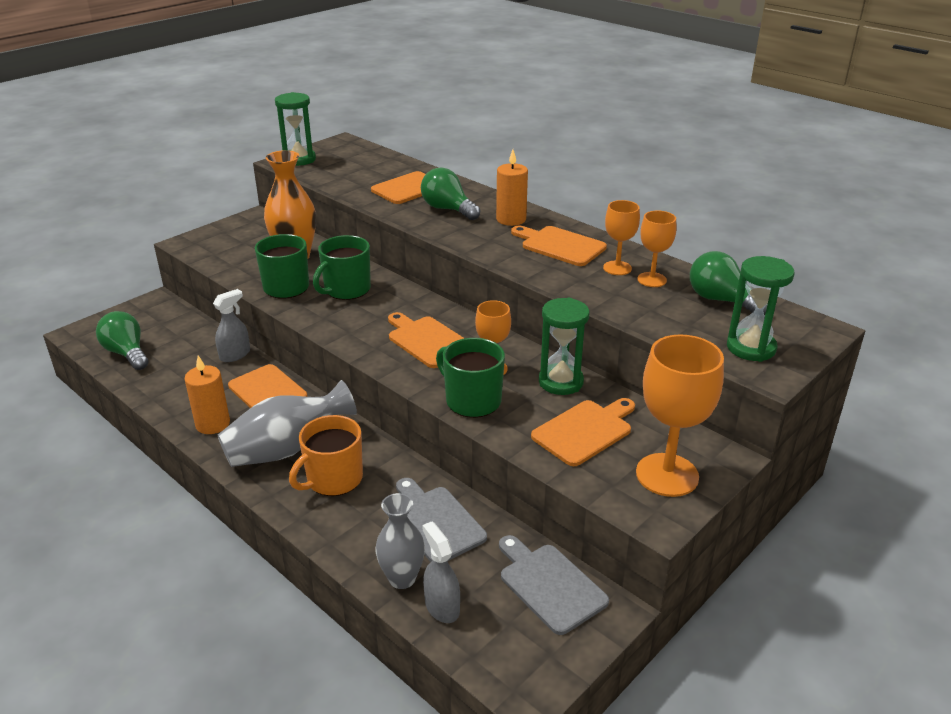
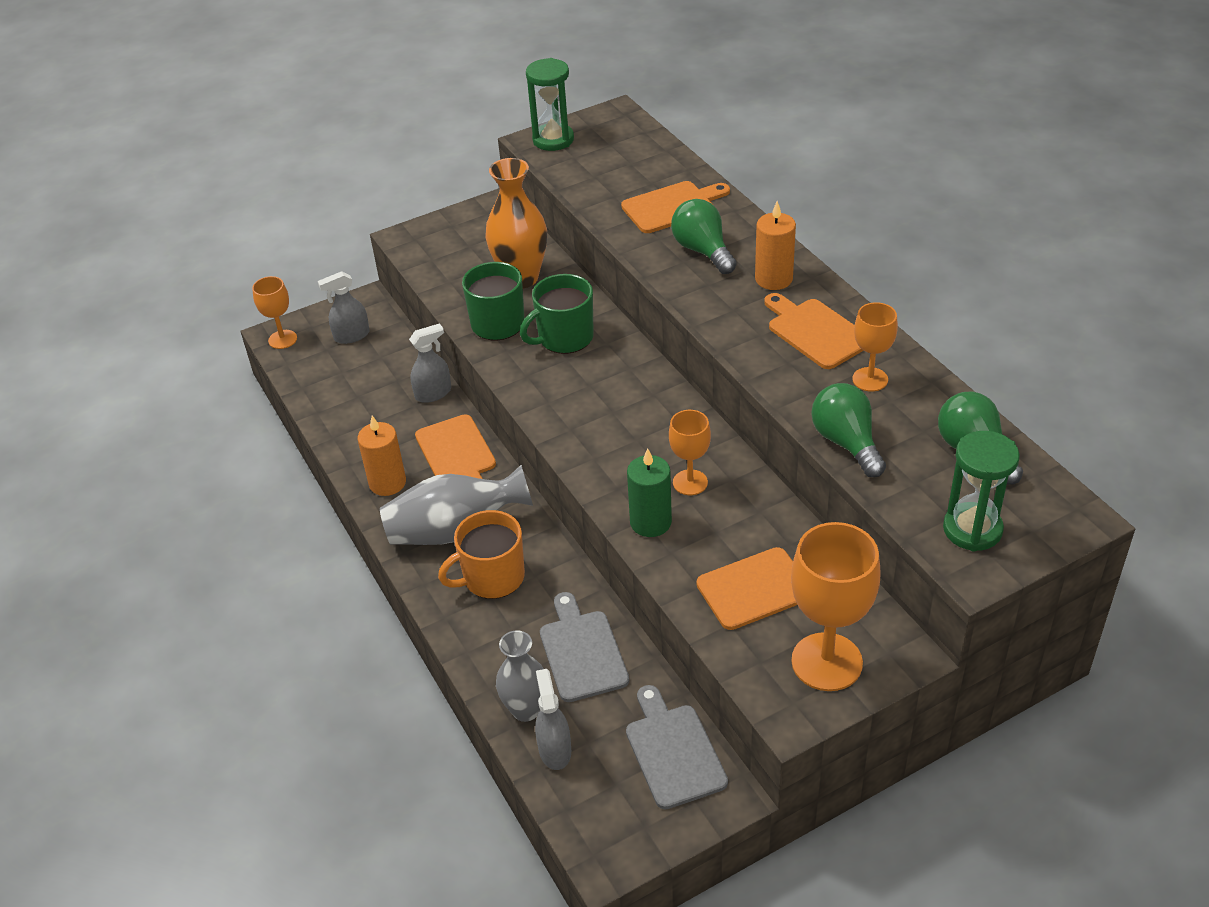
camera: 20 degrees right, 10 degrees up
green light bulb [96,311,149,370] -> green light bulb moved to [811,383,886,477]
orange cutting board [388,312,464,368] -> none
green mug [436,338,505,418] -> green candle [627,448,672,537]
green hourglass [539,298,590,395] -> none
orange goblet [637,211,676,287] -> orange goblet moved to [252,276,297,349]
none -> grey spray bottle [318,271,370,344]

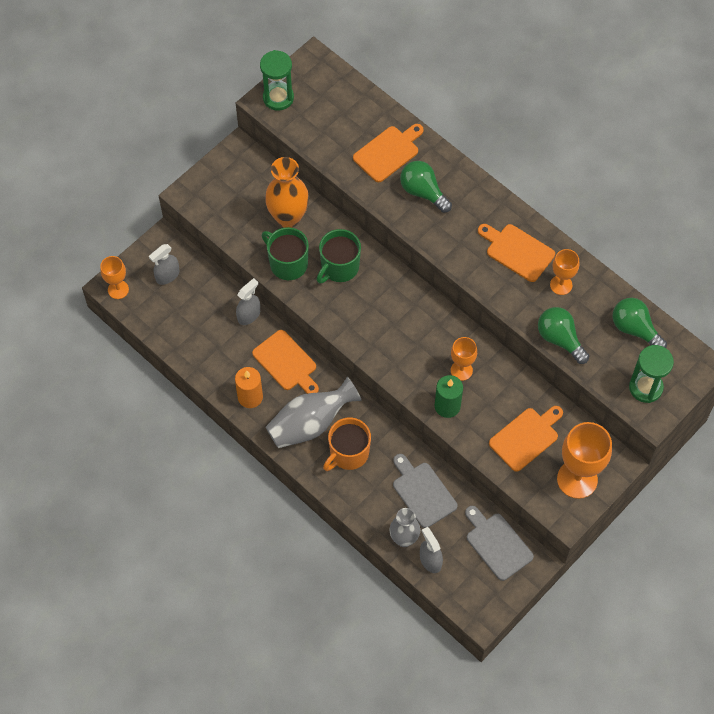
camera: 20 degrees left, 20 degrees up
orange candle [755,201,796,290] -> none

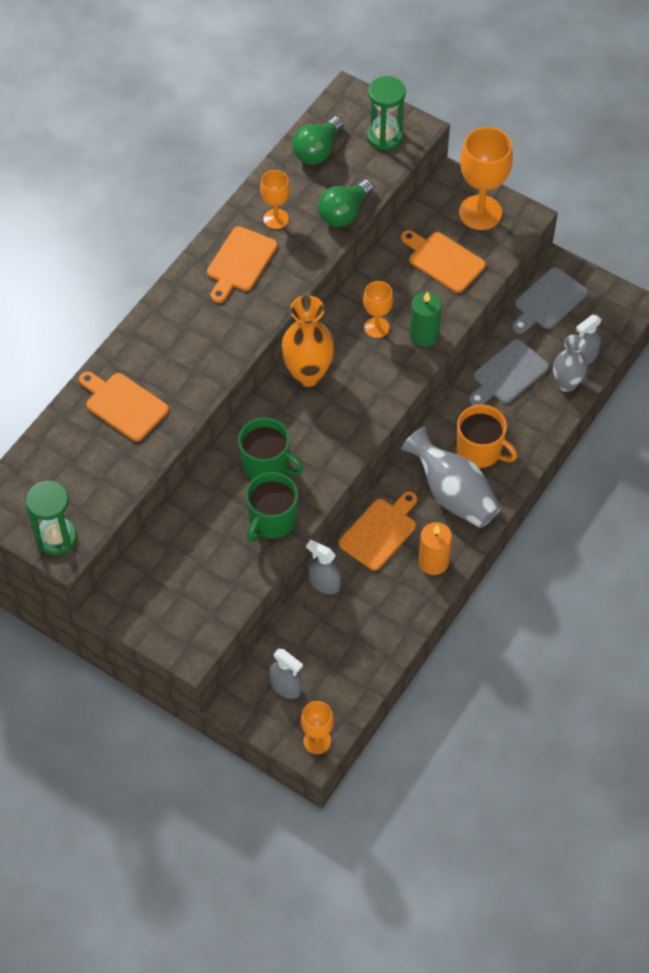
camera: 100 degrees left, 5 degrees down
orange vase [265,157,309,228] -> orange vase moved to [281,295,335,387]
green light bulb [400,161,452,213] -> none

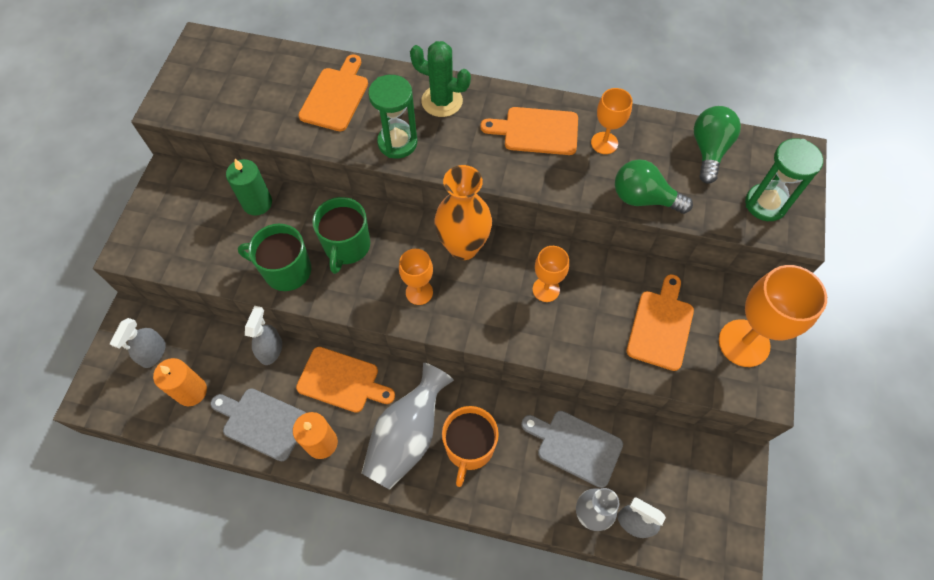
camera: 70 degrees right, 5 degrees up
green hourglass [26,481,77,555] -> green hourglass moved to [368,75,417,159]
green light bulb [292,117,344,165] -> green light bulb turned 90 degrees clockwise [694,106,741,184]
orange goblet [301,701,334,754] -> orange goblet moved to [399,249,433,305]
green candle [409,291,442,347] -> green candle moved to [226,159,272,216]
grey cutting board [512,267,588,334] -> grey cutting board moved to [210,388,306,461]
none -> orange candle [153,358,207,406]
none -> green cactus [410,41,471,117]

